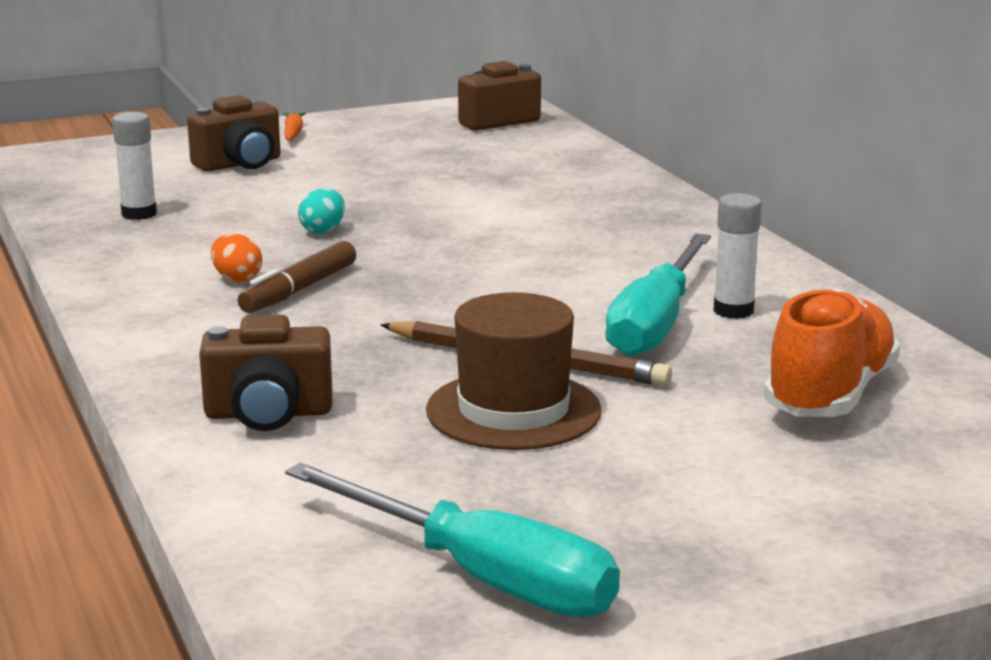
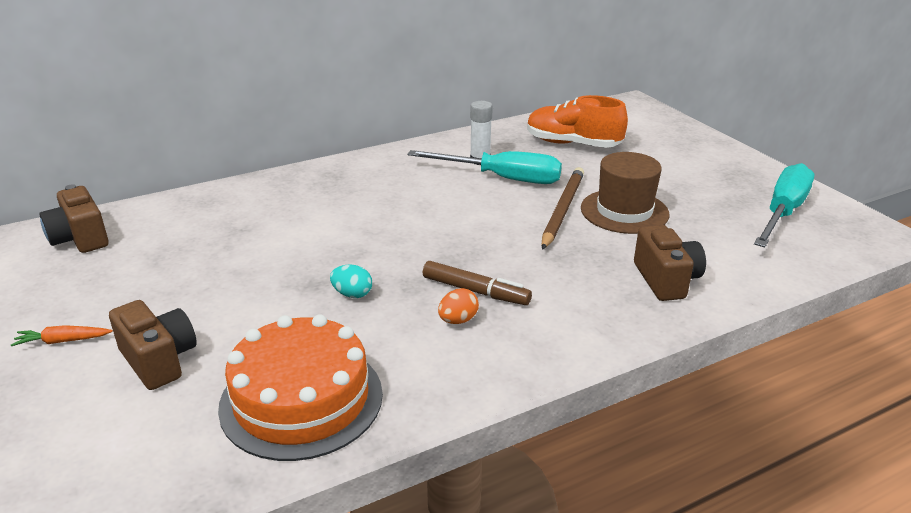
camera: 95 degrees left, 10 degrees up
white glue stick [112,112,157,220] -> orange cake [218,314,383,461]

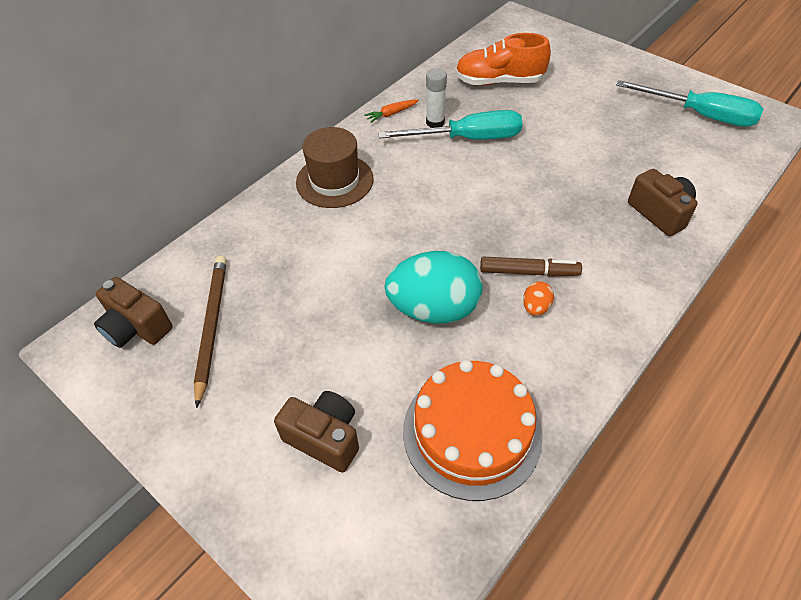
camera: 20 degrees left, 20 degrees up
orange carrot [11,325,113,346] -> orange carrot moved to [364,99,419,123]
turquoise egg [330,264,372,298] -> turquoise egg [384,251,482,324], size x2.40
brown pencil [541,167,584,250] -> brown pencil moved to [194,256,227,408]
brown hat [581,152,669,234] -> brown hat moved to [296,127,374,208]
turquoise screwdriver [754,163,814,248] -> turquoise screwdriver turned 105 degrees clockwise [616,80,763,127]

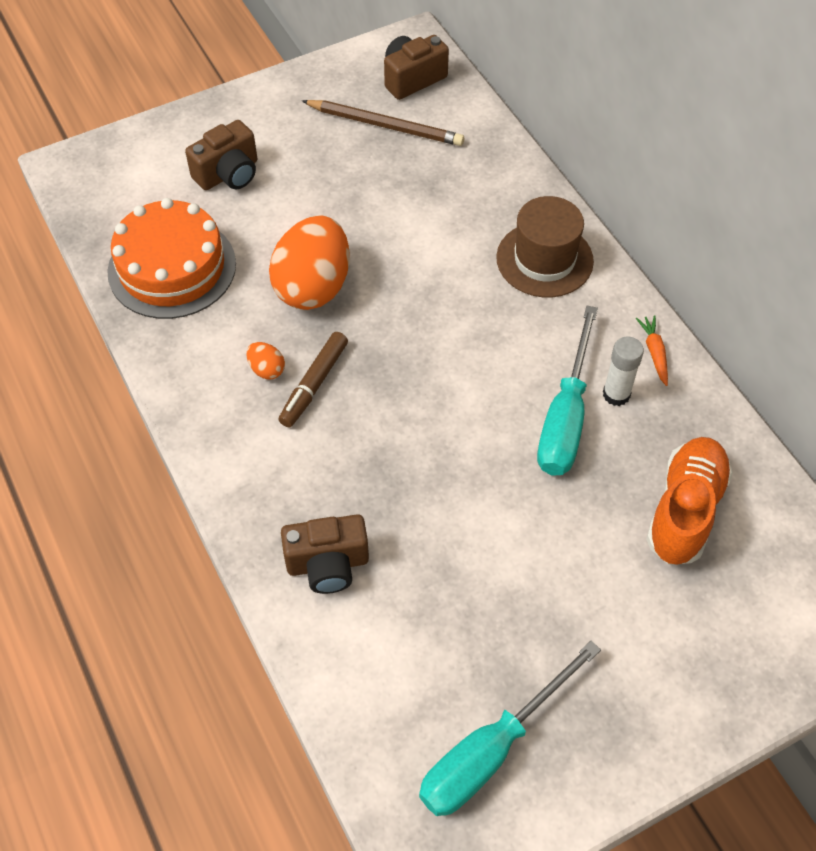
camera: 110 degrees right, 5 degrees up
turquoise egg [384,251,482,324] -> orange egg [269,215,349,310]

